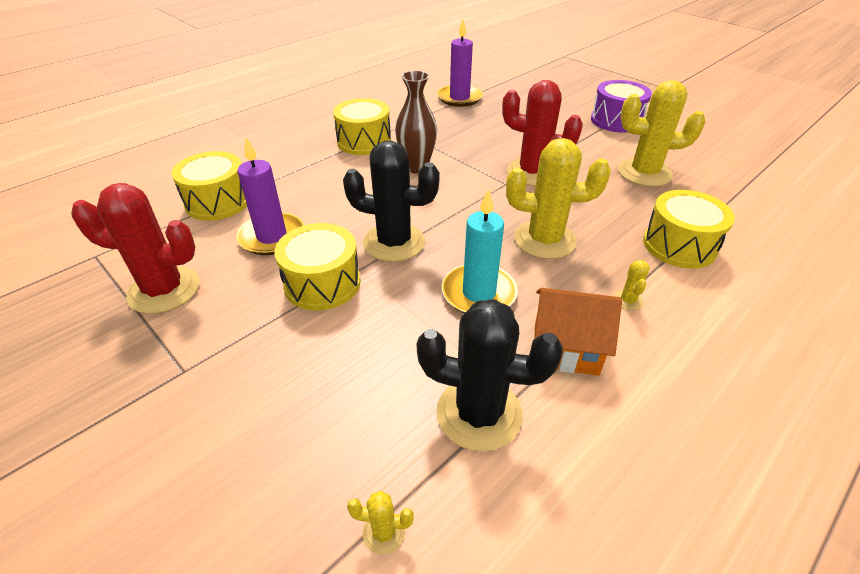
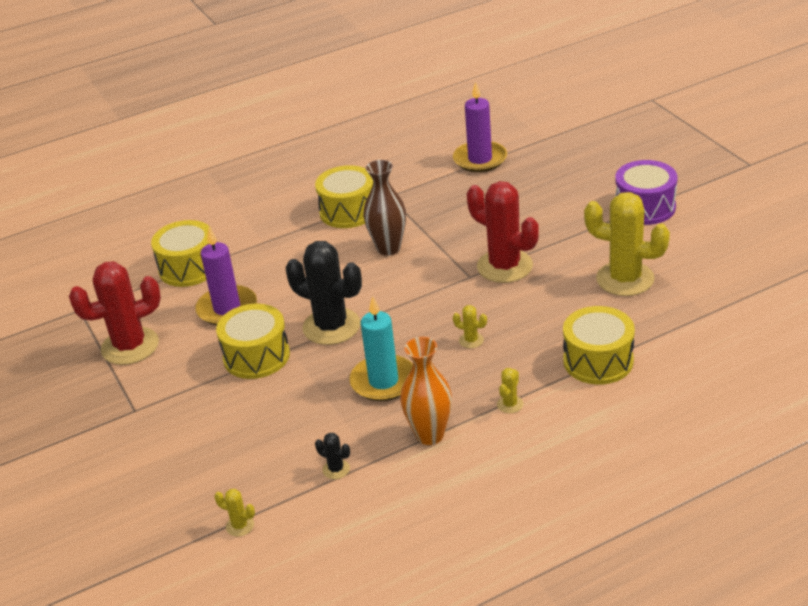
camera: 20 degrees right, 5 degrees down
red cactus [71,183,199,314] -> red cactus turned 45 degrees counterclockwise [69,261,161,365]
black cactus [417,299,563,452] -> black cactus [315,433,350,479], size x0.41
yellow cactus [506,138,611,259] -> yellow cactus [453,305,487,348], size x0.41
orange house [534,288,622,376] -> orange vase [400,337,452,445]

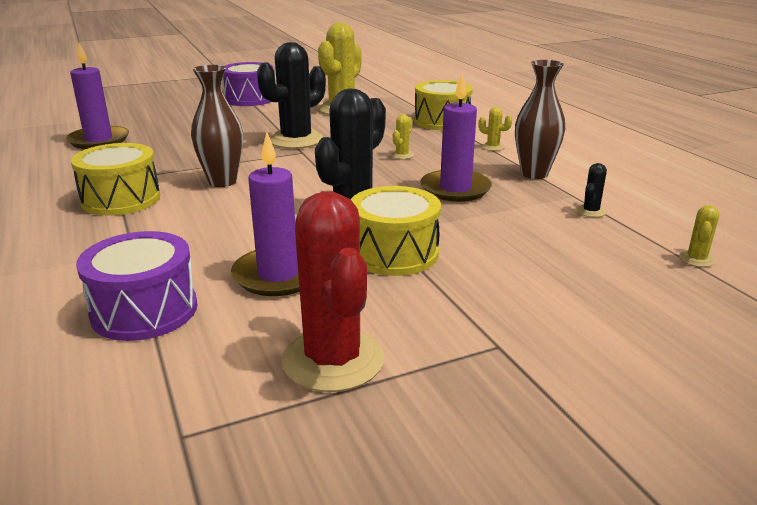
camera: 90 degrees left, 10 degrees down
yellow drum [151,220,212,287] -> purple drum [76,231,197,341]
turquoise candle [349,295,413,401] -> purple candle [420,74,492,202]
orange vase [400,337,452,445] -> brown vase [515,60,565,179]
red cactus [467,181,539,283] -> black cactus [257,42,326,149]

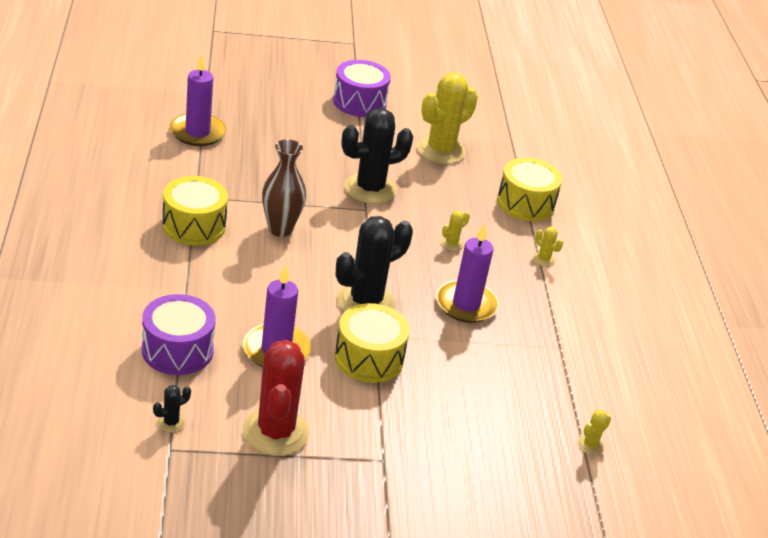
camera: 15 degrees right, 10 degrees up
brown vase [515,60,565,179] -> none
black cactus [576,163,607,217] -> black cactus moved to [153,385,191,433]

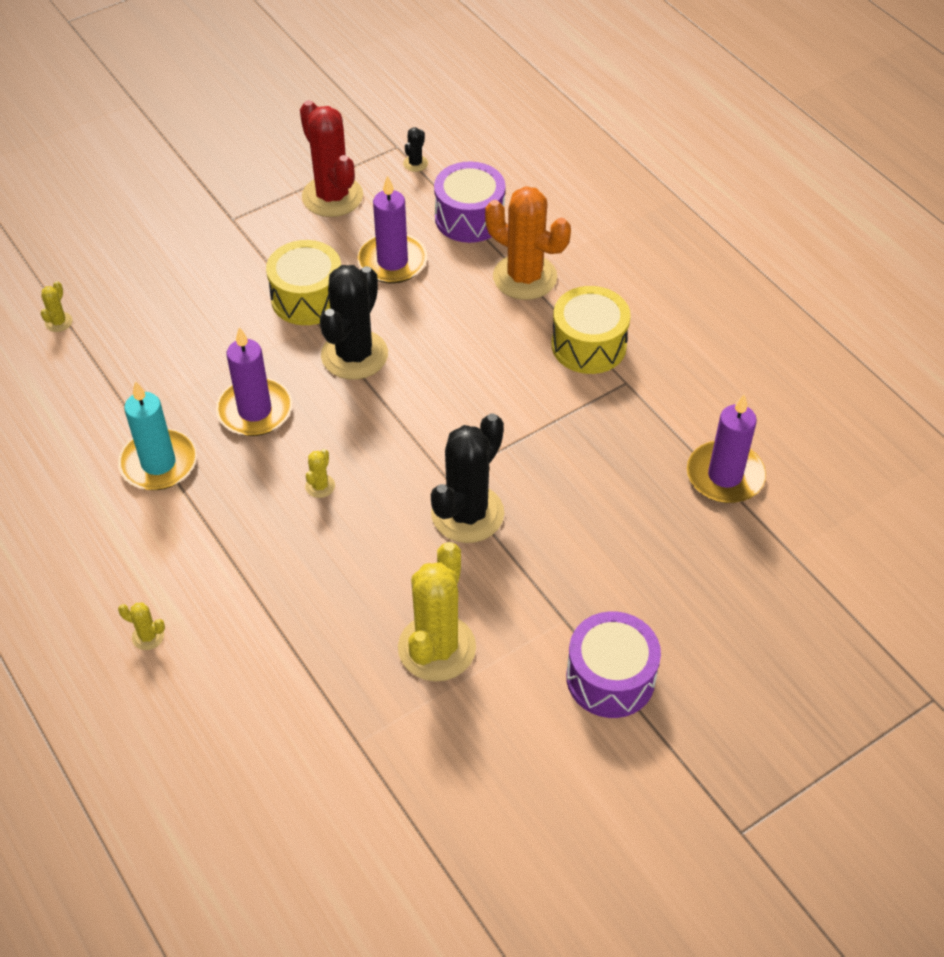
camera: 155 degrees right, 15 degrees up
brown vase [262,139,306,237] -> none
yellow drum [497,158,562,222] -> none
yellow cactus [533,227,563,267] -> yellow cactus moved to [118,603,165,650]
none -> turquoise candle [118,381,197,490]
none -> orange cactus [485,186,571,300]

